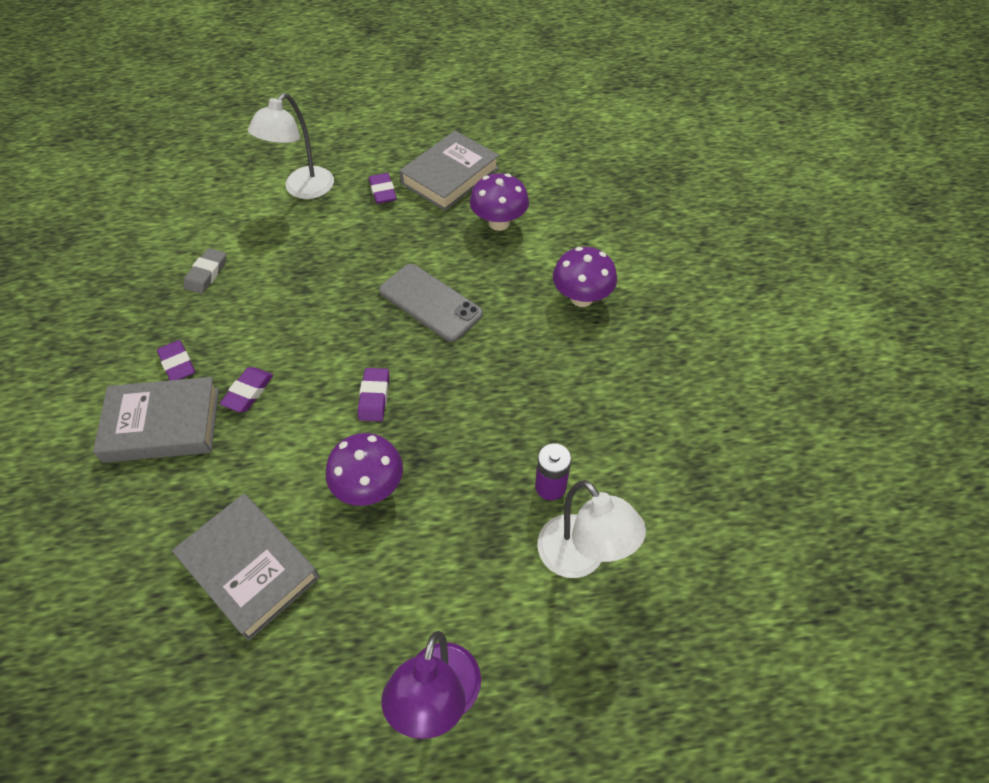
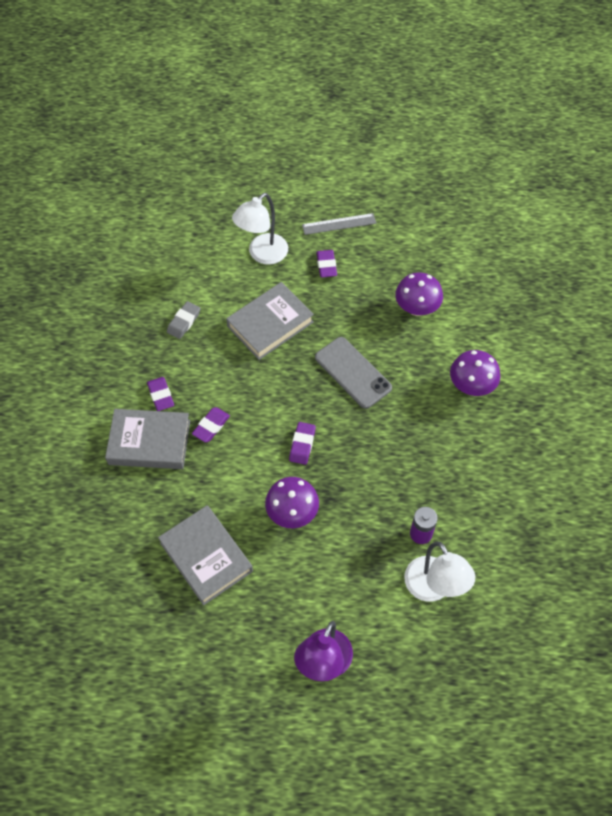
camera: 10 degrees right, 5 degrees up
grey book [399,131,499,211] -> grey book moved to [226,282,314,360]
none -> grey ruler [302,213,376,235]

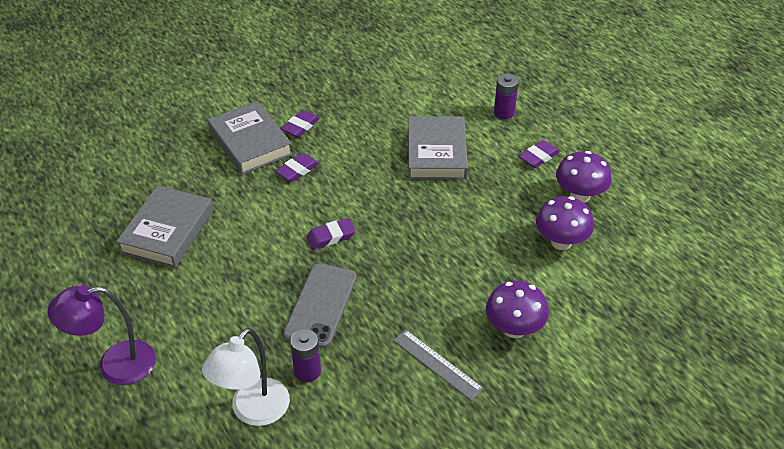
camera: 55 degrees right, 15 degrees down
grey eraser [167,301,200,339] -> none
purple eraser [192,407,230,443] -> purple eraser turned 45 degrees counterclockwise [275,153,319,182]
grey book [226,282,314,360] -> grey book turned 75 degrees clockwise [408,116,468,180]
white lamp [232,193,288,265] -> purple battery [494,74,519,119]
purple mushroom [265,477,319,528] -> purple mushroom moved to [556,151,612,203]
grey ruler [302,213,376,235] -> grey ruler moved to [393,330,484,401]
grey phone [315,337,392,409] -> grey phone moved to [283,264,357,348]

